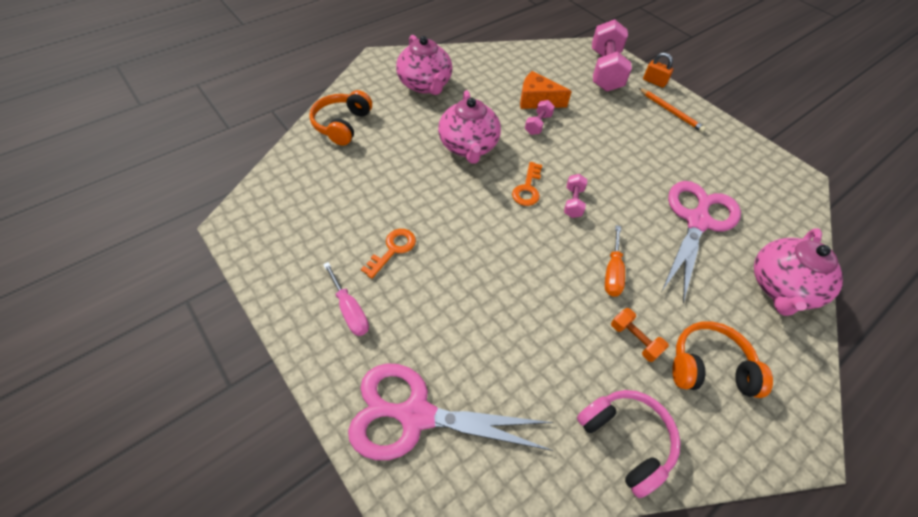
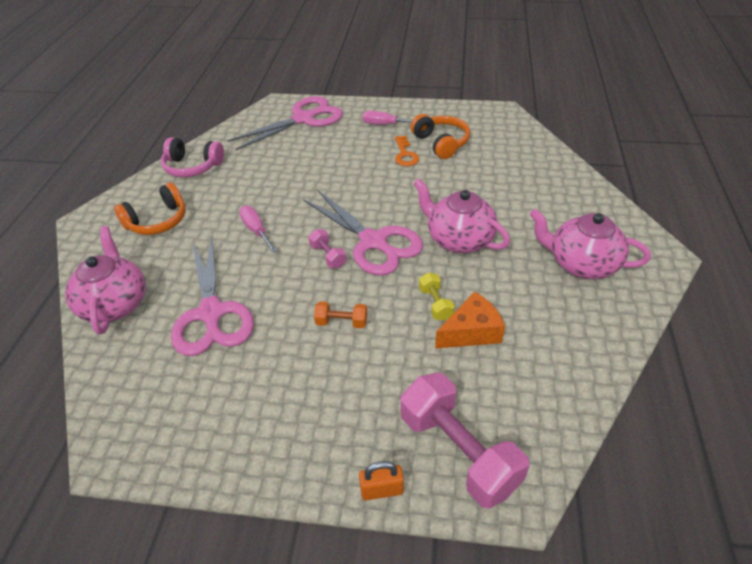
camera: 140 degrees right, 10 degrees down
orange headphones [309,90,372,146] -> orange headphones moved to [411,114,470,159]
orange key [512,162,542,206] -> pink scissors [303,190,423,275]
pink dumbbell [525,100,555,135] -> yellow dumbbell [419,273,454,321]
orange screwdriver [605,225,625,297] -> pink screwdriver [239,206,277,253]
orange dumbbell [611,308,669,362] -> orange dumbbell moved to [314,302,367,328]
orange pencil [639,88,706,132] -> none

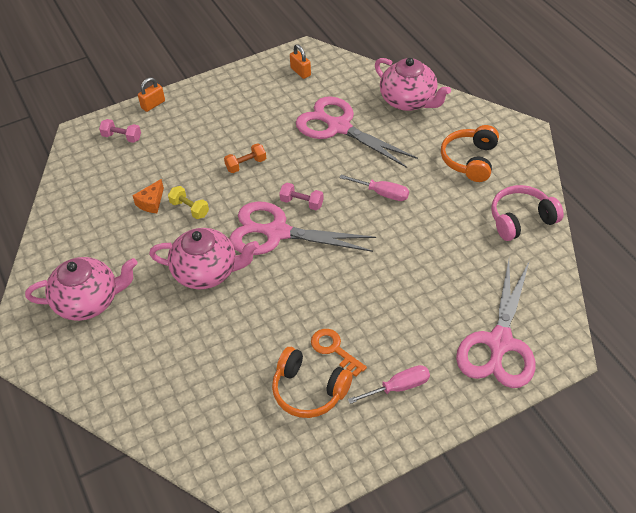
camera: 145 degrees right, 5 degrees up
pink dumbbell [401,373,530,509] -> pink dumbbell [99,119,141,143], size x0.47
orange cheese [435,291,505,349] -> orange cheese [132,179,164,213], size x0.65
none -> orange padlock [290,44,311,79]

